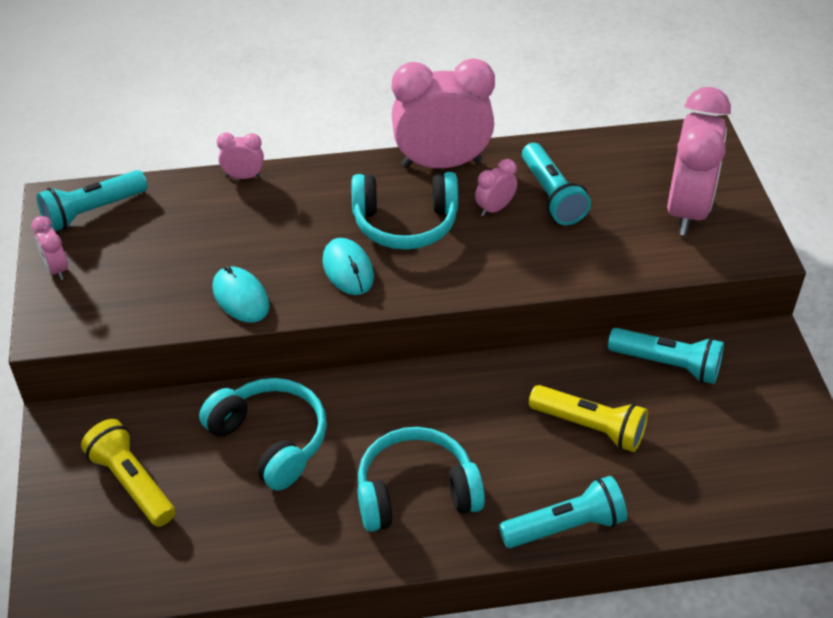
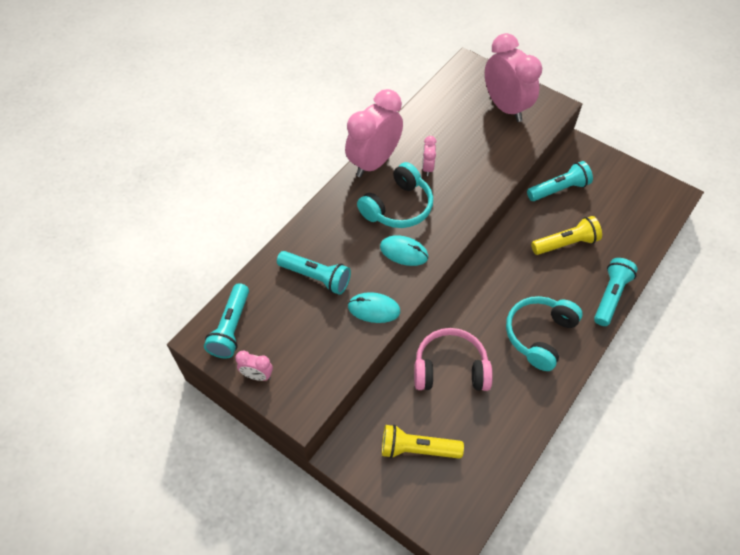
camera: 45 degrees left, 10 degrees up
turquoise headphones [199,378,327,491] -> pink headphones [414,328,493,391]
pink clock [217,132,264,179] -> none
turquoise flashlight [522,143,591,225] -> turquoise flashlight moved to [277,251,351,295]

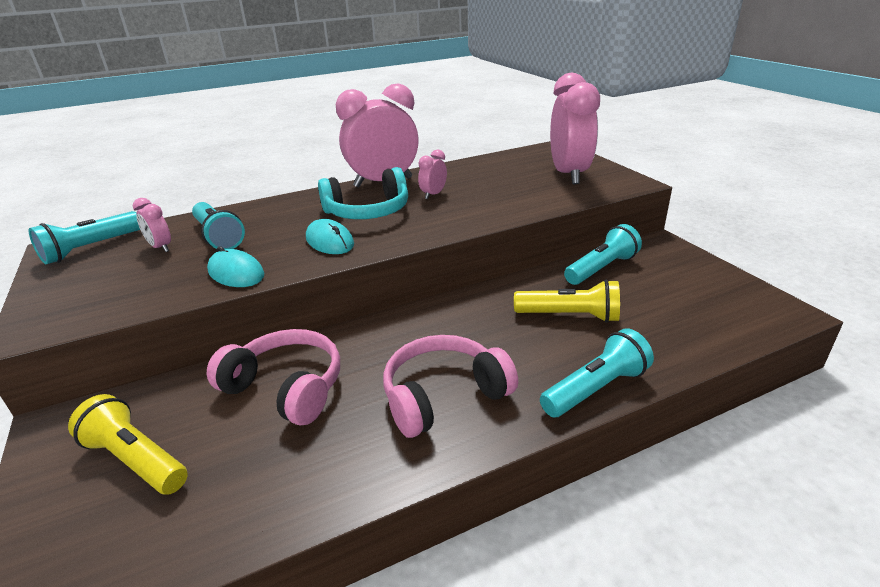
camera: 30 degrees right, 25 degrees down
pink clock [235,351,273,381] -> pink clock moved to [133,198,171,252]
turquoise headphones [506,296,583,371] -> pink headphones [383,335,518,438]
turquoise flashlight [527,161,593,201] -> turquoise flashlight turned 45 degrees counterclockwise [564,224,642,285]

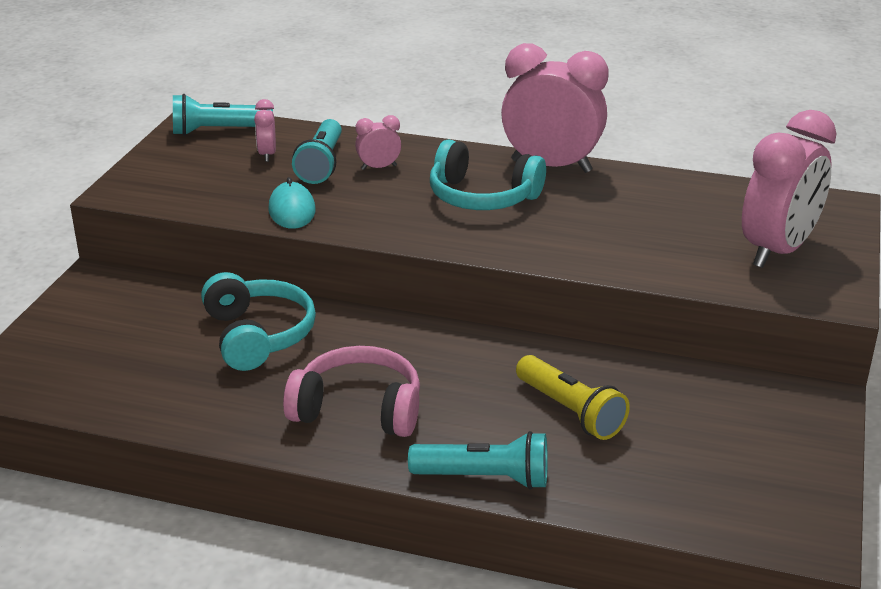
camera: 40 degrees right, 0 degrees up
yellow flashlight [68,394,188,495] -> none
pink headphones [207,329,340,425] -> turquoise headphones [201,272,316,371]
turquoise mouse [306,219,354,254] -> none
pink clock [418,150,447,199] -> pink clock moved to [355,115,401,170]
turquoise flashlight [564,224,642,285] -> none

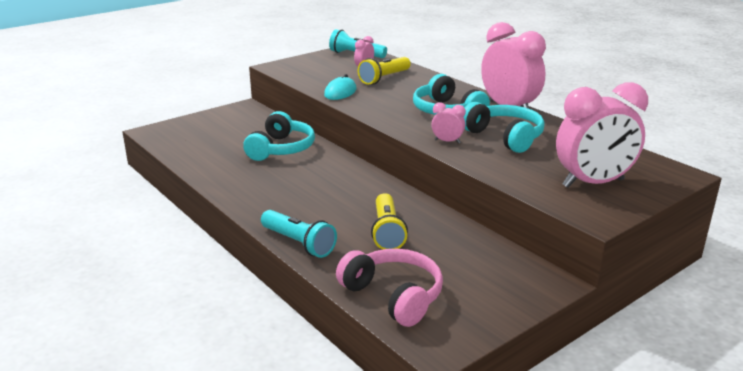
camera: 35 degrees right, 5 degrees down
pink headphones [283,346,420,437] -> pink headphones moved to [336,249,443,327]
turquoise flashlight [292,119,342,184] -> yellow flashlight [358,57,411,85]
pink clock [355,115,401,170] -> pink clock moved to [431,102,466,144]
none -> turquoise headphones [464,102,545,153]

